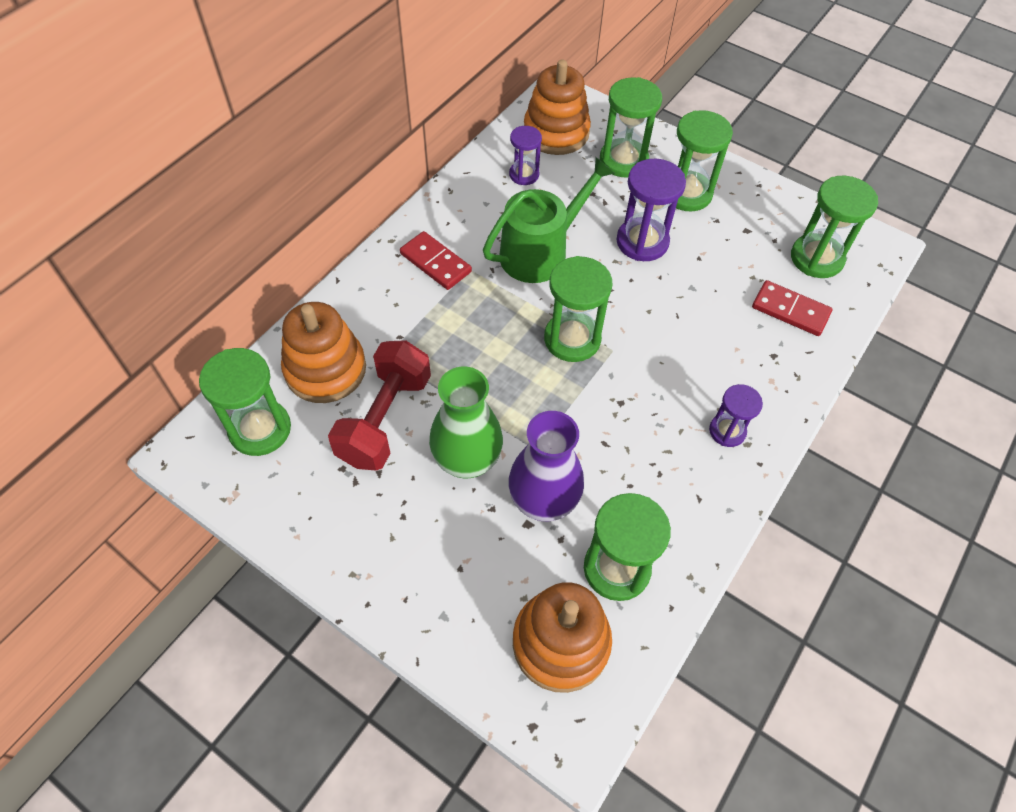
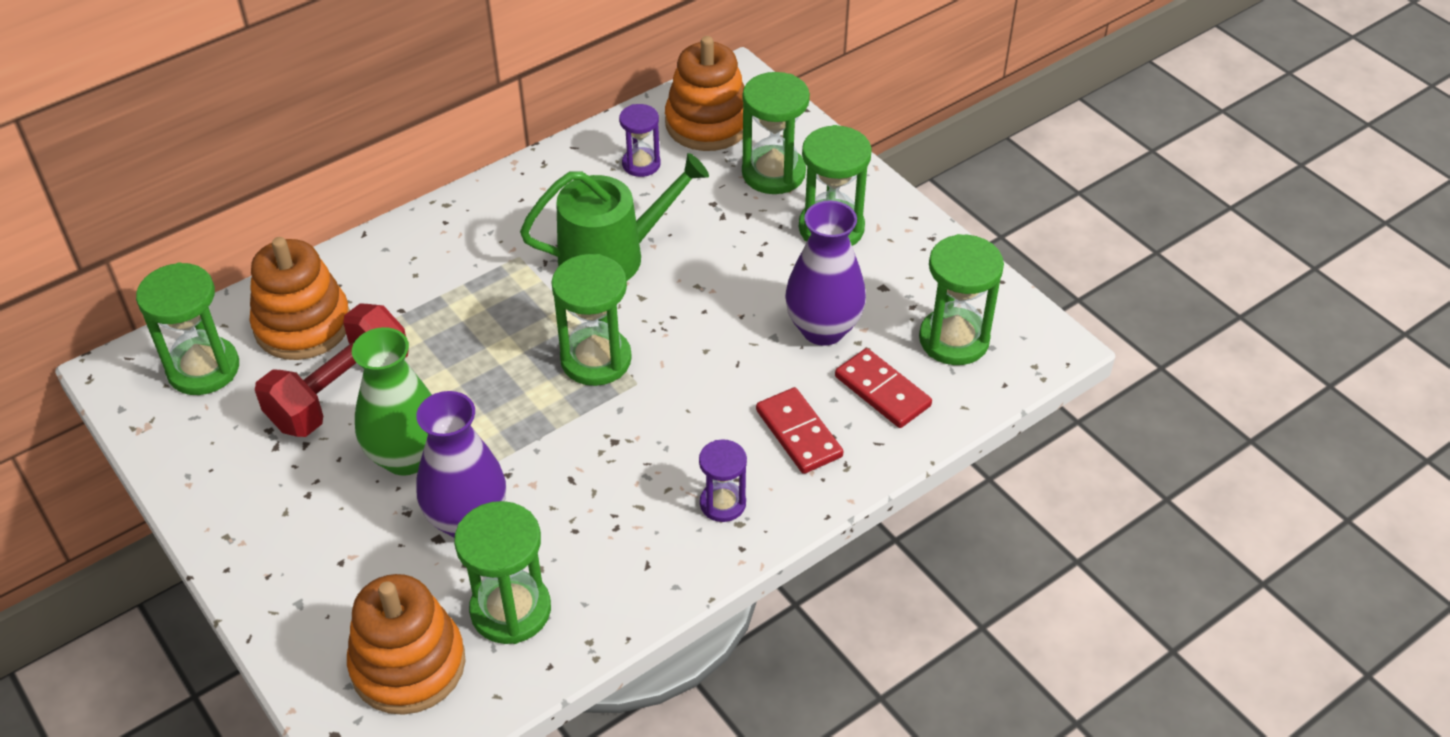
camera: 20 degrees right, 10 degrees down
red domino [400,231,472,290] -> red domino moved to [756,387,843,474]
purple hourglass [617,159,686,261] -> none
none -> purple vase [785,201,866,346]

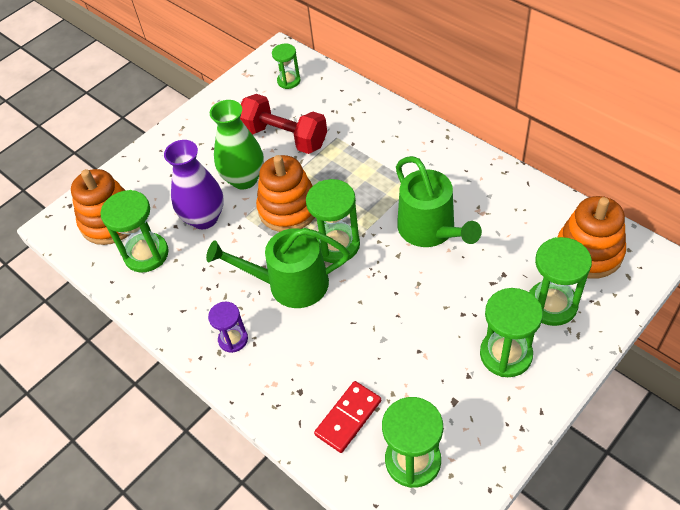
camera: 85 degrees right, 5 degrees up
green hourglass [136,262,239,395] -> green hourglass [272,44,301,89], size x0.61
orange stacking toy [250,237,350,360] -> orange stacking toy moved to [256,155,315,232]
purple hourglass [619,104,661,177] -> none
red domino [756,387,843,474] -> none
purple vase [785,201,866,346] -> none
none -> green watering can [206,228,350,308]

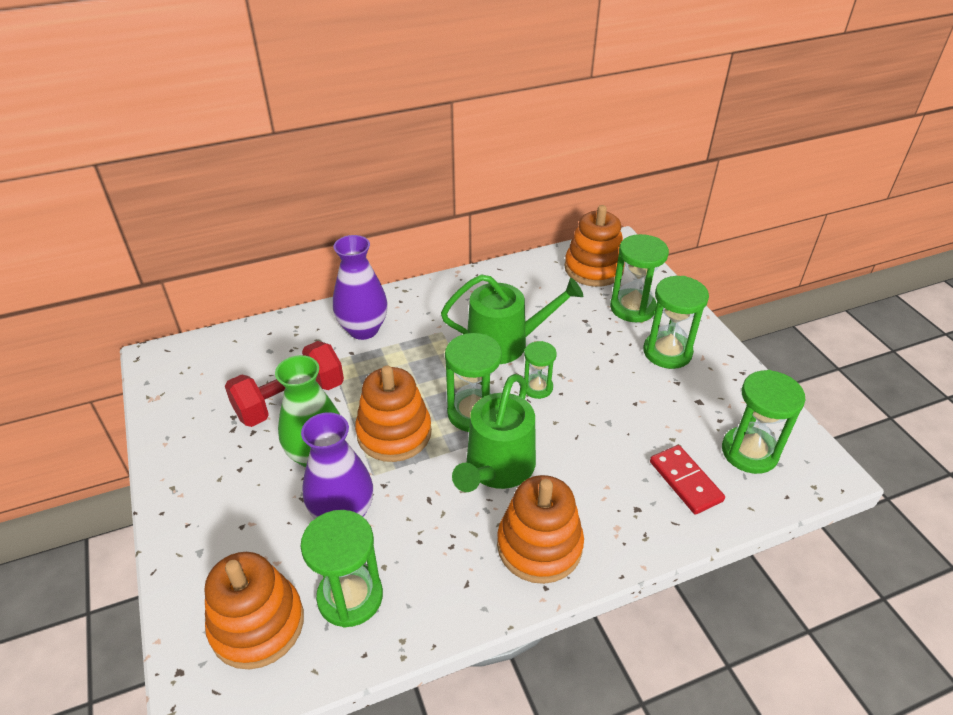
camera: 70 degrees left, 10 degrees down
purple hourglass [208,302,248,353] -> orange stacking toy [497,475,584,584]
green hourglass [272,44,301,89] -> green hourglass moved to [524,341,557,399]
none -> purple vase [333,235,388,340]

